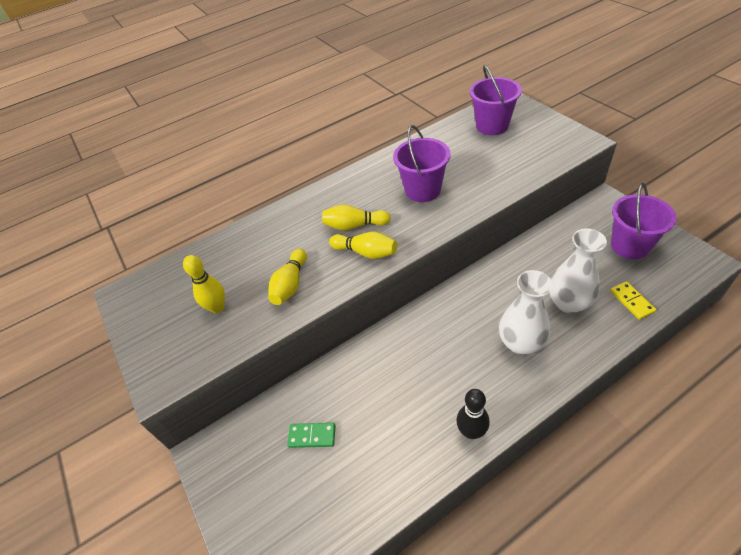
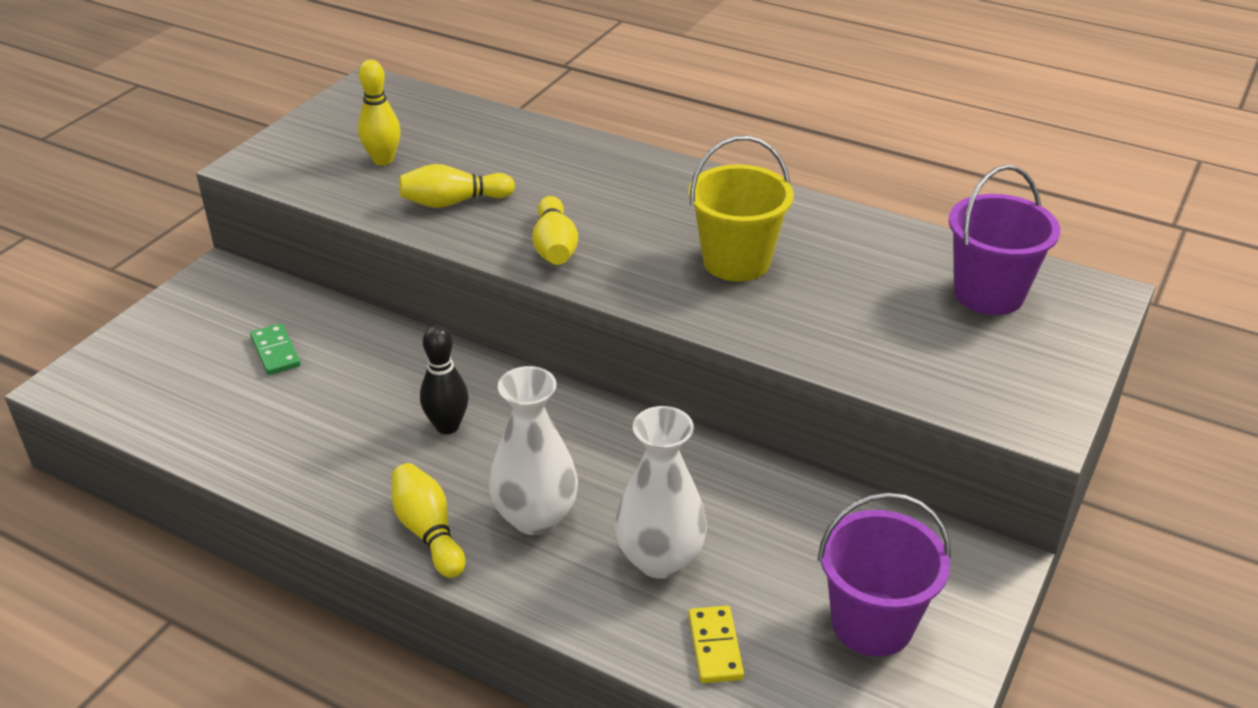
camera: 55 degrees right, 10 degrees down
yellow bowling pin [322,205,391,230] -> yellow bowling pin moved to [392,463,466,578]
purple bucket [393,125,451,202] -> yellow bucket [688,136,794,282]
black bowling pin [456,389,489,439] -> black bowling pin moved to [420,325,469,434]
yellow domino [610,281,657,320] -> yellow domino turned 45 degrees counterclockwise [688,606,744,683]

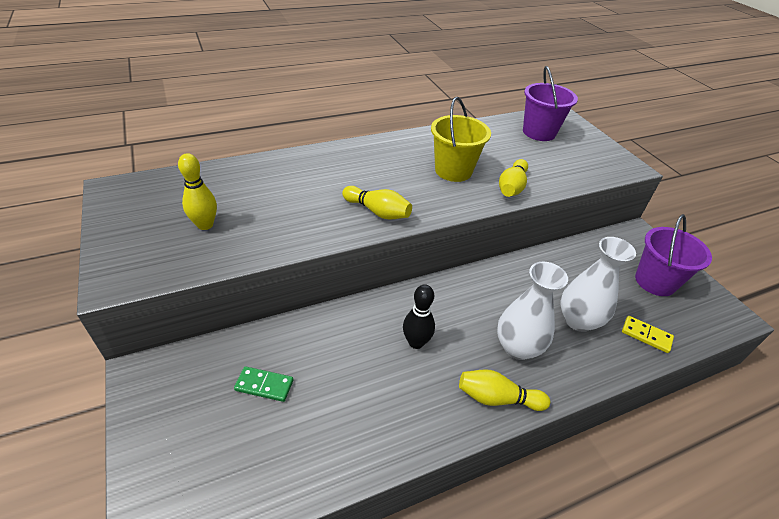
camera: 55 degrees left, 5 degrees up
yellow bowling pin [399,164,515,208] -> yellow bowling pin moved to [499,159,528,197]

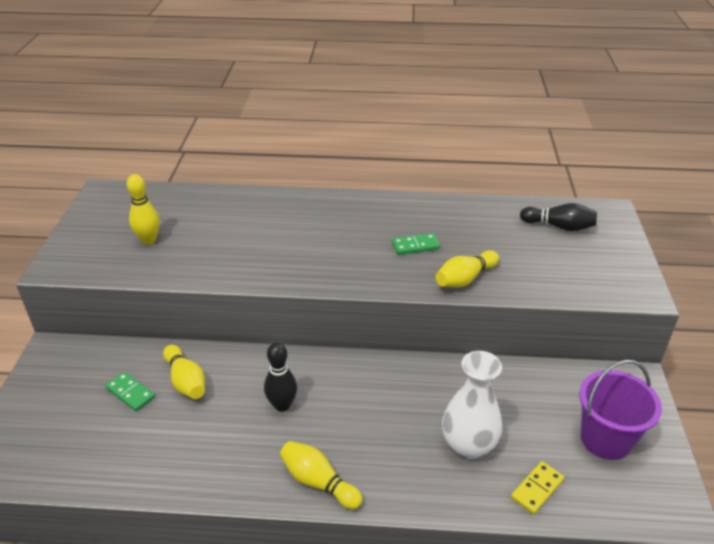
camera: 30 degrees right, 5 degrees down
yellow bowling pin [342,186,412,220] -> yellow bowling pin moved to [163,345,205,399]
yellow bucket [431,97,491,182] -> green domino [392,233,440,255]
white vase [497,262,568,360] -> none
purple bucket [523,66,578,141] -> black bowling pin [520,203,597,231]
yellow domino [622,316,674,353] -> yellow domino turned 75 degrees clockwise [511,461,564,514]

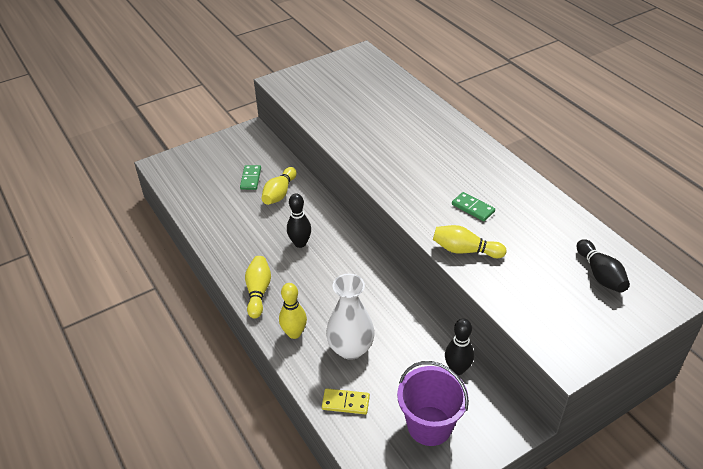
camera: 55 degrees right, 5 degrees up
yellow bowling pin [127,174,159,244] -> yellow bowling pin moved to [279,283,307,339]
none -> black bowling pin [445,318,474,375]

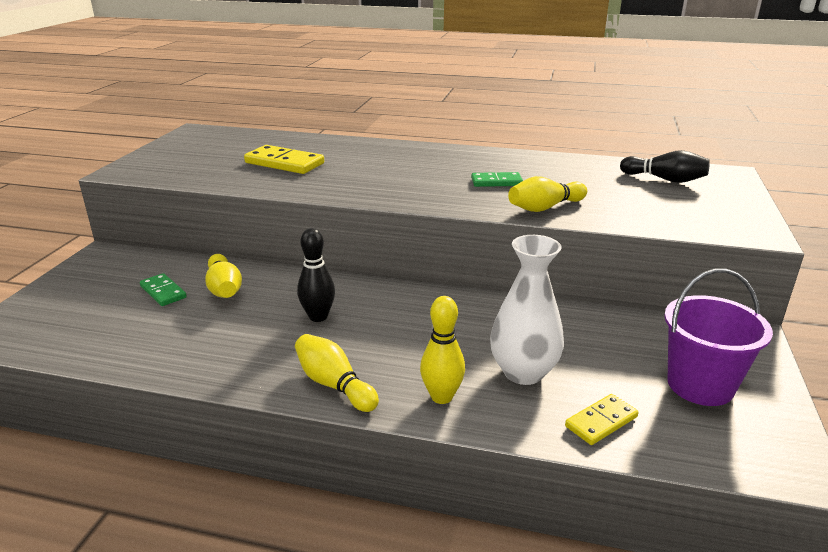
camera: 45 degrees left, 15 degrees down
black bowling pin [445,318,474,375] -> none
none -> yellow domino [244,145,324,174]

